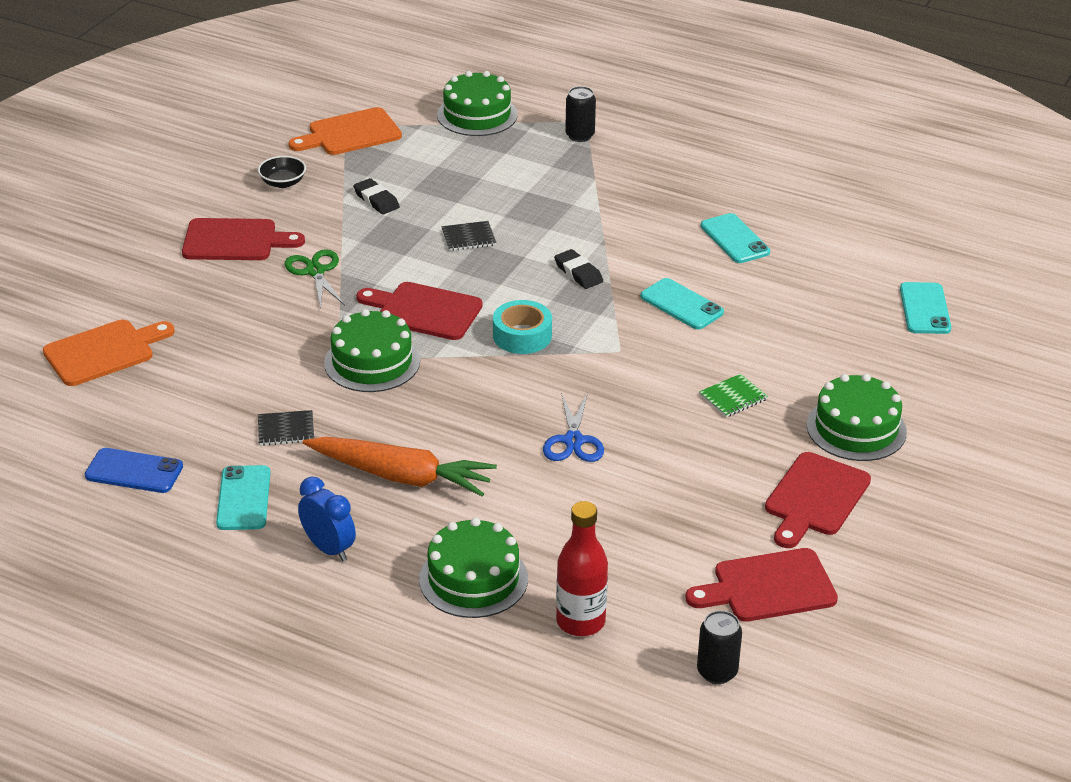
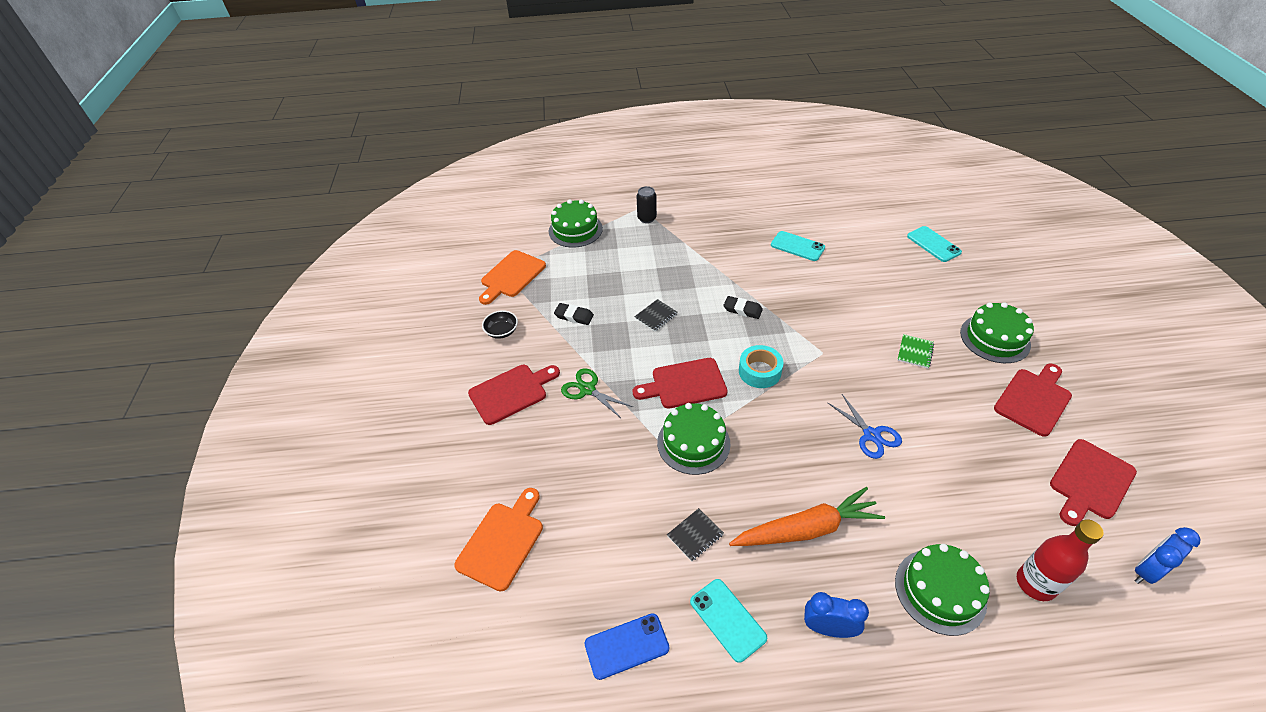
camera: 30 degrees left, 10 degrees up
turquoise phone [640,278,724,329] -> none
black can [697,610,742,684] -> blue clock [1134,527,1200,584]
red cutting board [765,452,871,548] -> red cutting board turned 135 degrees counterclockwise [994,363,1072,437]

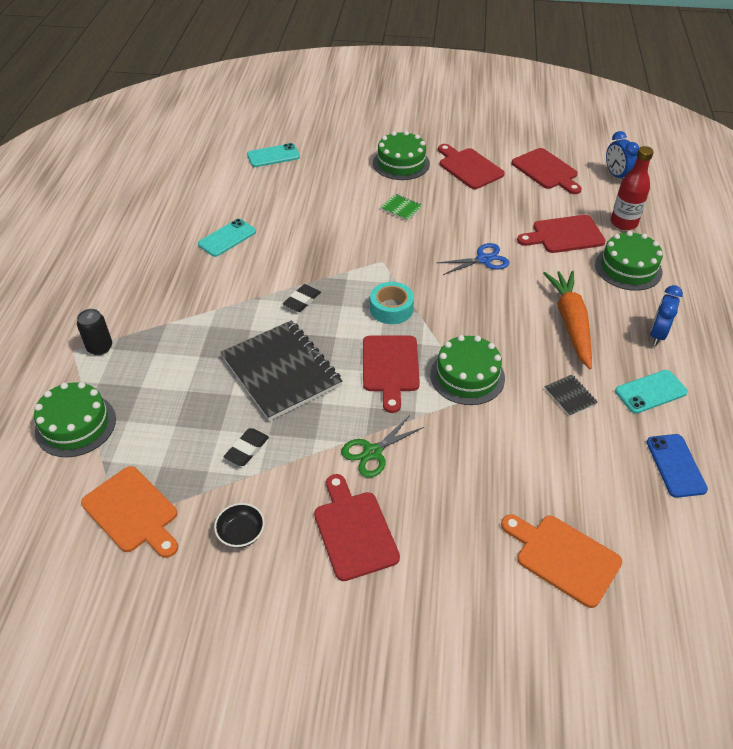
camera: 80 degrees left, 0 degrees up
black notebook [634,299,678,331] -> black notebook [221,320,342,421], size x2.48
none -> red cutting board [517,215,606,253]

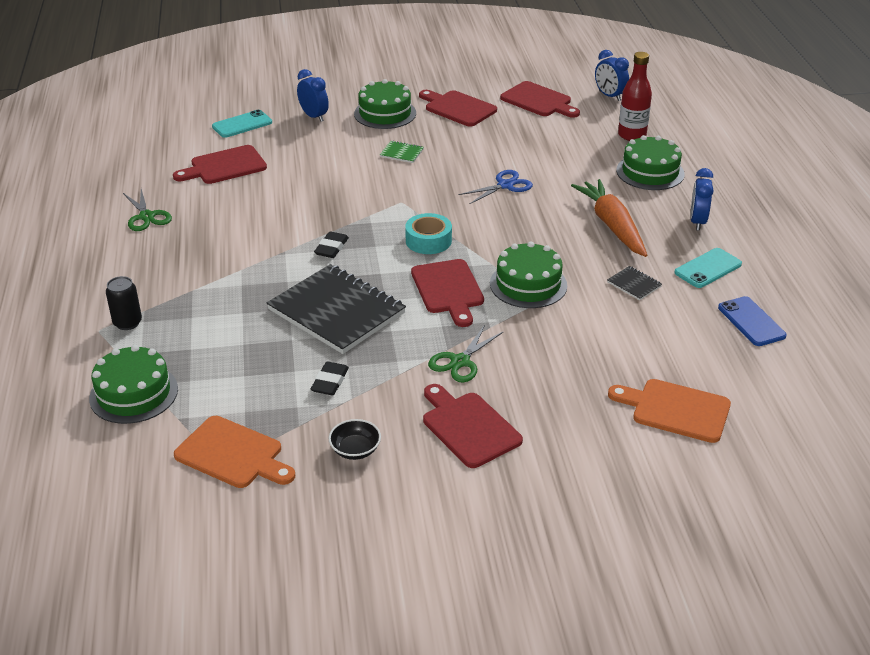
camera: 15 degrees left, 10 degrees down
turquoise phone [198,219,256,257] -> none
red cutting board [517,215,606,253] -> red cutting board moved to [173,145,267,184]
none -> green scissors [123,189,172,231]
none -> blue clock [297,69,329,122]

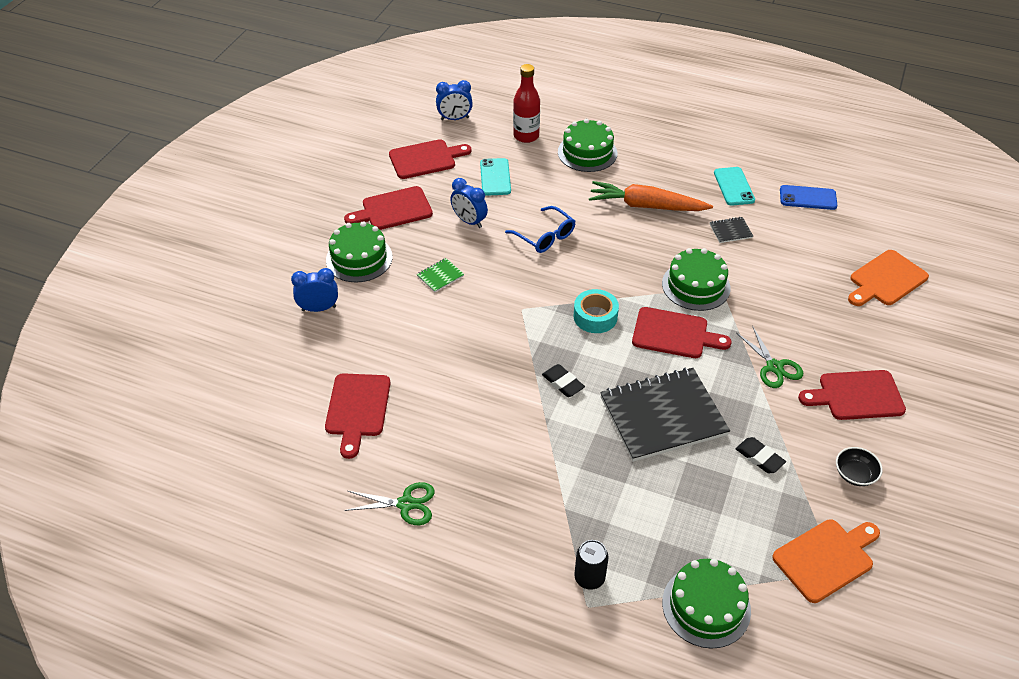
camera: 60 degrees left, 10 degrees up
turquoise phone [212,110,272,138] -> turquoise phone moved to [480,158,511,196]
blue scissors [459,170,533,204] -> blue glasses [505,206,575,253]
blue clock [690,168,714,231] -> blue clock moved to [450,178,488,228]

